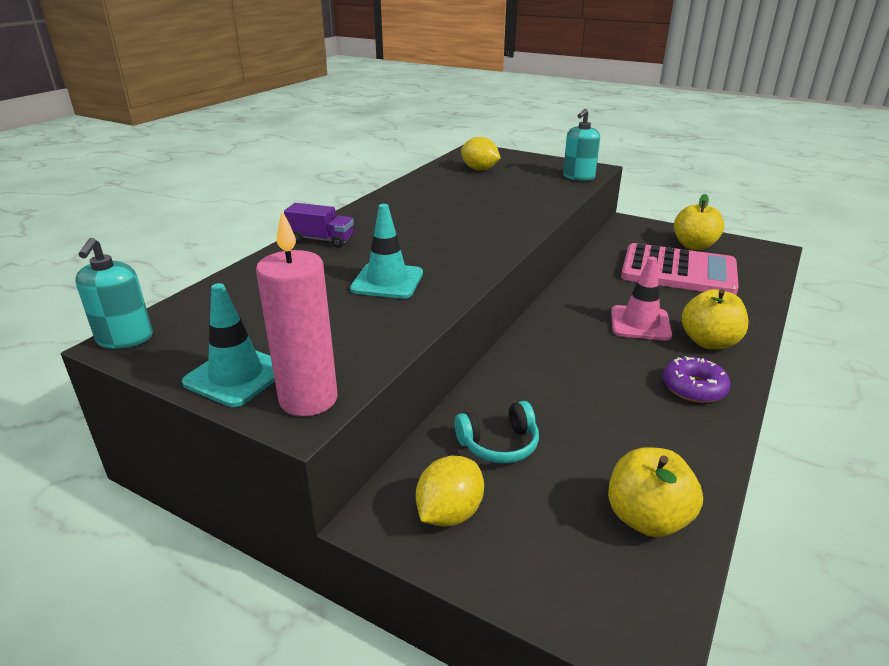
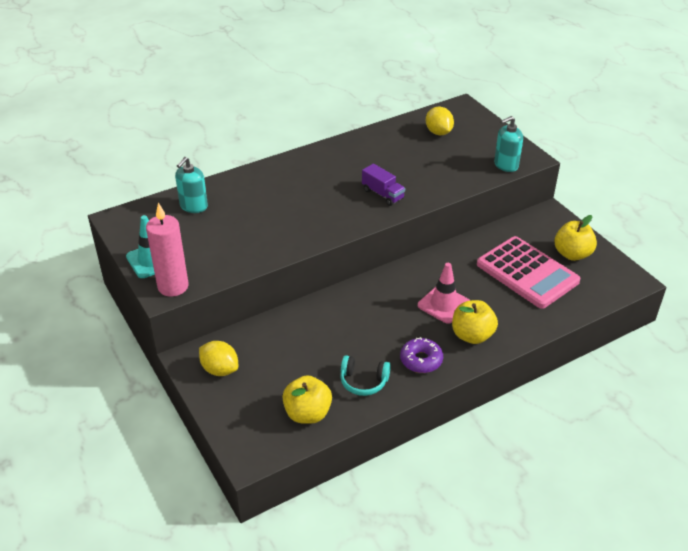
camera: 30 degrees right, 10 degrees up
turquoise soap dispenser [75,238,153,349] -> turquoise soap dispenser moved to [175,157,208,213]
purple truck [284,203,354,248] -> purple truck moved to [362,164,405,206]
turquoise traffic cone [350,204,423,299] -> none
yellow lemon [416,456,484,527] -> yellow lemon turned 60 degrees clockwise [199,341,238,376]
turquoise headphones [455,401,539,464] -> turquoise headphones moved to [340,355,391,396]

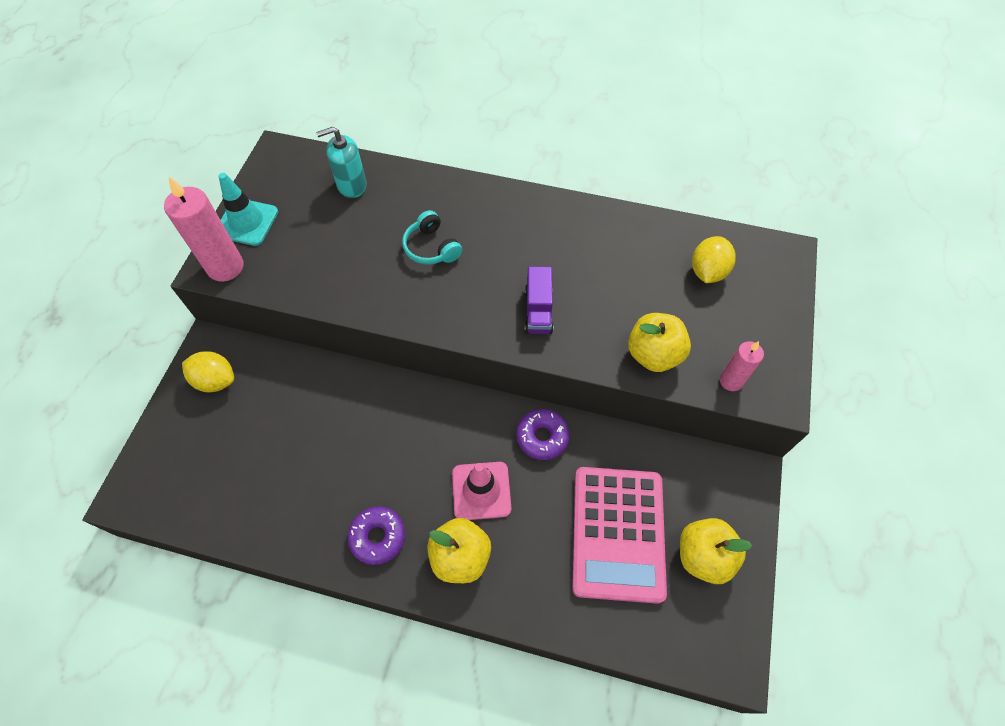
camera: 45 degrees right, 20 degrees up
yellow lemon [199,341,238,376] -> yellow lemon turned 60 degrees counterclockwise [182,351,234,392]
yellow apple [282,375,332,424] -> yellow apple moved to [628,313,691,372]
turquoise headphones [340,355,391,396] -> turquoise headphones moved to [402,210,462,265]
turquoise soap dispenser [494,116,523,172] -> pink candle [720,341,764,391]
none -> purple donut [516,409,570,460]

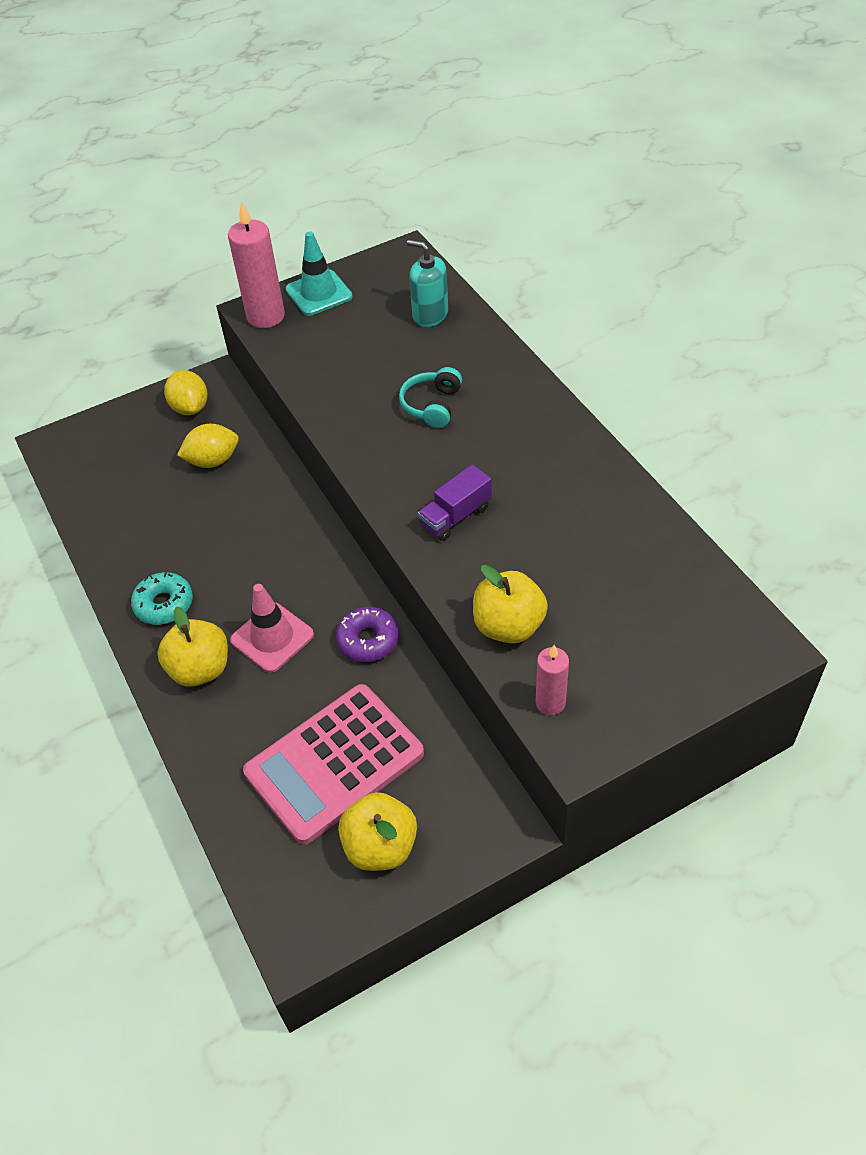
camera: 50 degrees right, 10 degrees down
purple donut [347,506,405,565] -> turquoise donut [131,572,193,625]
yellow lemon [692,236,736,283] -> yellow lemon moved to [177,424,239,468]

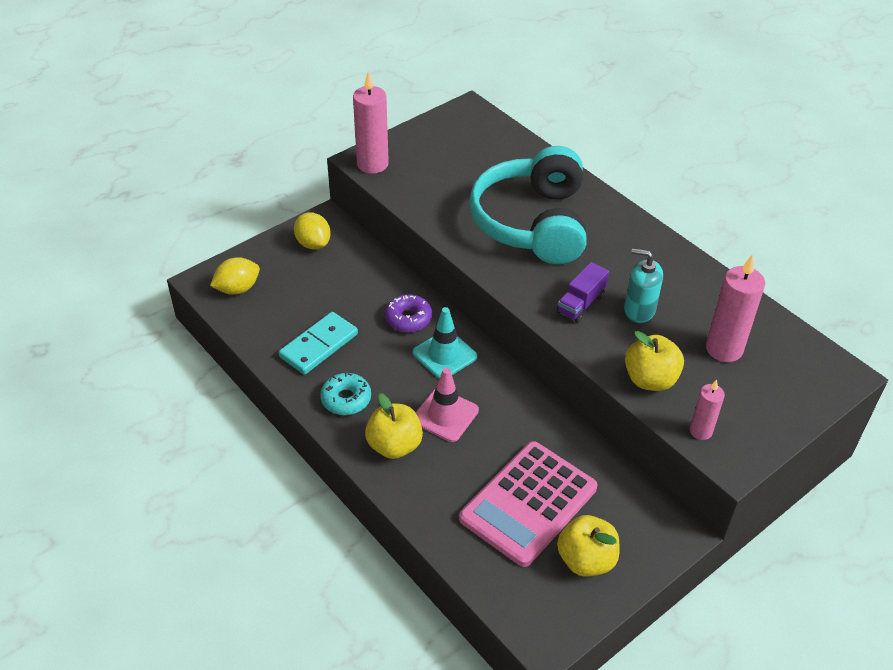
camera: 15 degrees left, 5 degrees down
yellow lemon [177,424,239,468] -> yellow lemon moved to [210,257,260,295]
turquoise traffic cone [285,232,353,316] -> turquoise traffic cone moved to [413,307,477,379]
purple donut [336,607,399,662] -> purple donut moved to [385,294,432,332]
turquoise headphones [399,367,462,428] -> turquoise headphones [469,146,587,264], size x2.46
turquoise soap dispenser [407,240,448,327] -> turquoise soap dispenser moved to [624,249,663,323]
none -> turquoise domino [279,312,358,375]
none -> pink candle [706,254,765,362]

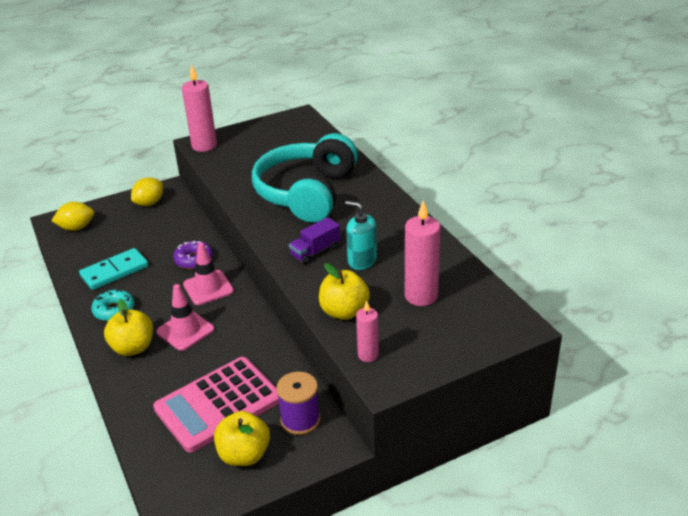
camera: 15 degrees right, 10 degrees down
yellow lemon [294,212,331,250] -> yellow lemon turned 60 degrees clockwise [131,177,163,206]
turquoise traffic cone [413,307,477,379] -> pink traffic cone [183,243,234,305]
none -> purple spool [276,372,320,435]

